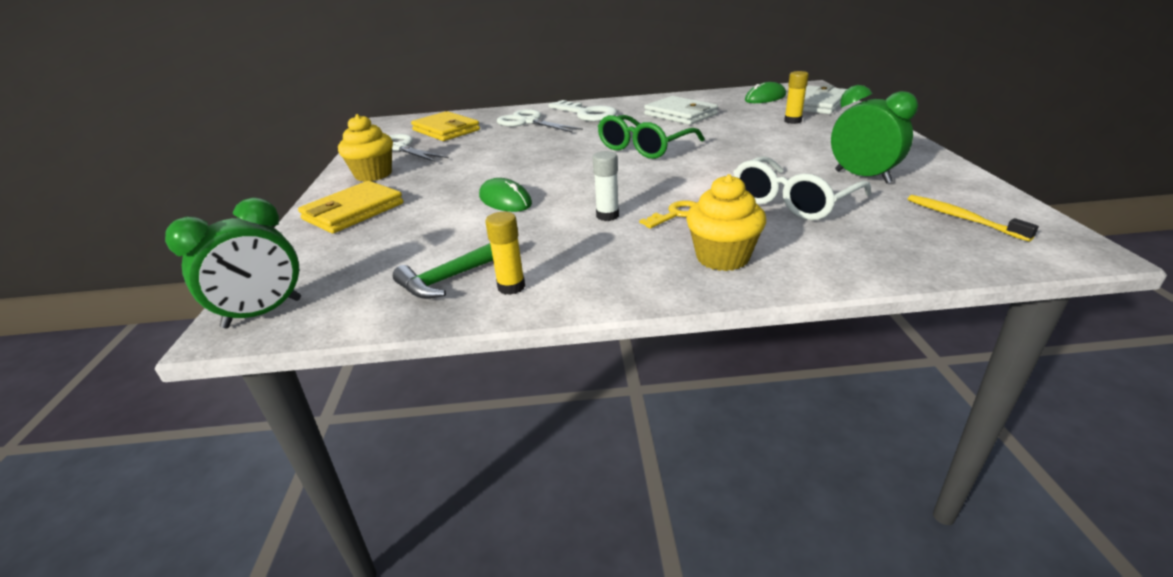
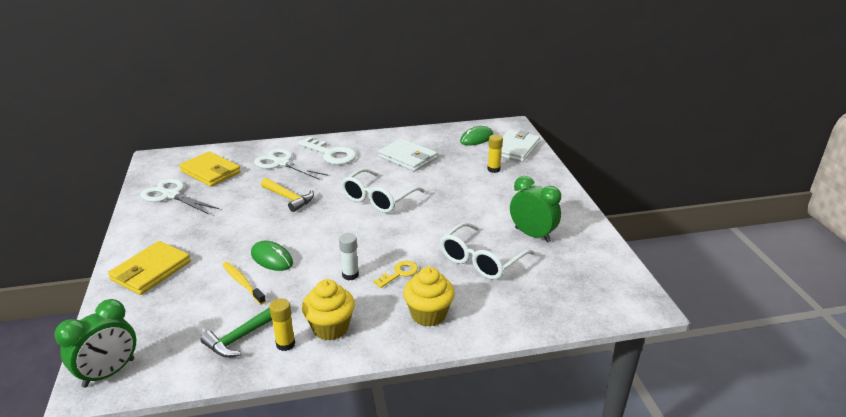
camera: 10 degrees left, 0 degrees up
yellow cupcake [338,114,393,182] -> yellow cupcake moved to [302,279,355,341]
green glasses [598,115,705,159] -> white glasses [341,168,425,213]
yellow toothbrush [908,195,1039,242] -> yellow toothbrush moved to [222,262,266,304]
none -> yellow hammer [261,178,314,212]

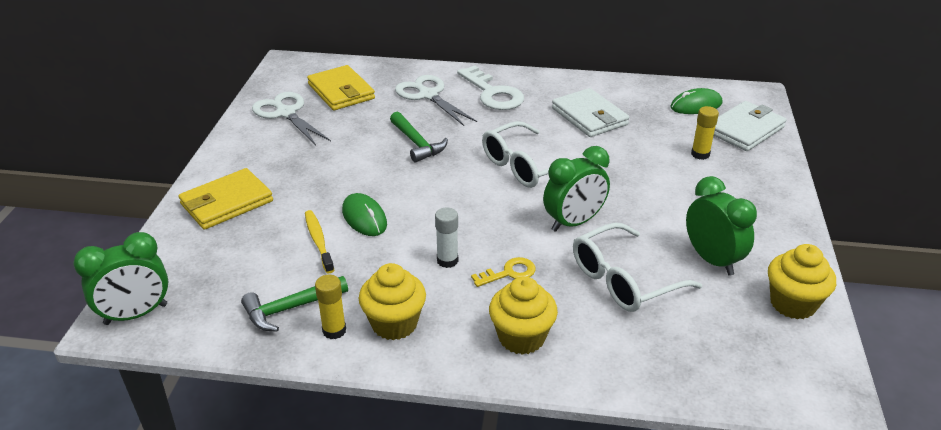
camera: 20 degrees right, 5 degrees up
yellow hammer [261,178,314,212] -> green hammer [390,112,448,163]
none -> green clock [543,146,610,232]
none -> yellow cupcake [768,244,836,319]

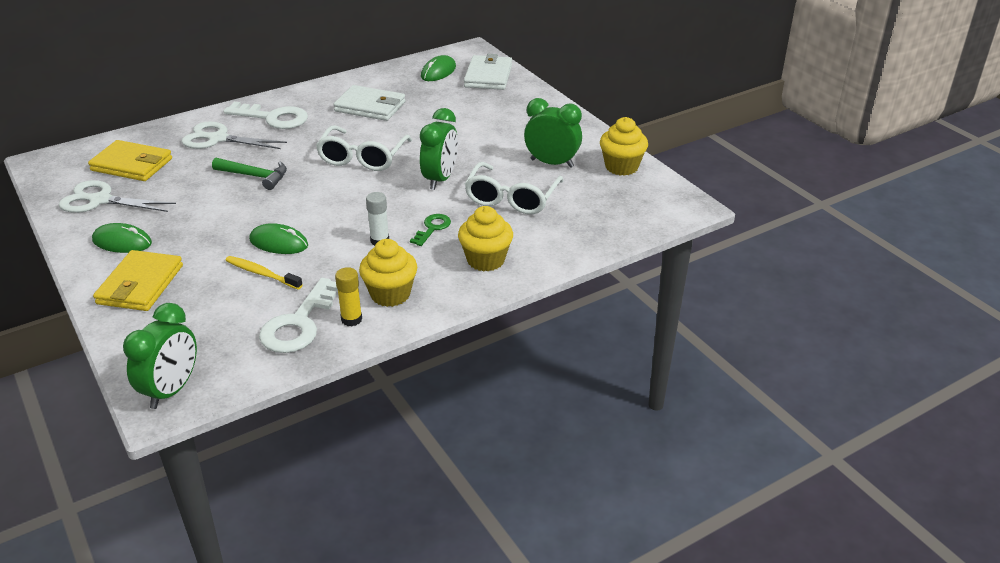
camera: 40 degrees left, 0 degrees up
green hammer [241,276,348,332] -> white key [259,278,338,353]
yellow key [471,257,536,287] -> green key [410,214,451,246]
yellow glue stick [691,106,719,160] -> none
none -> green mouse [92,223,152,253]

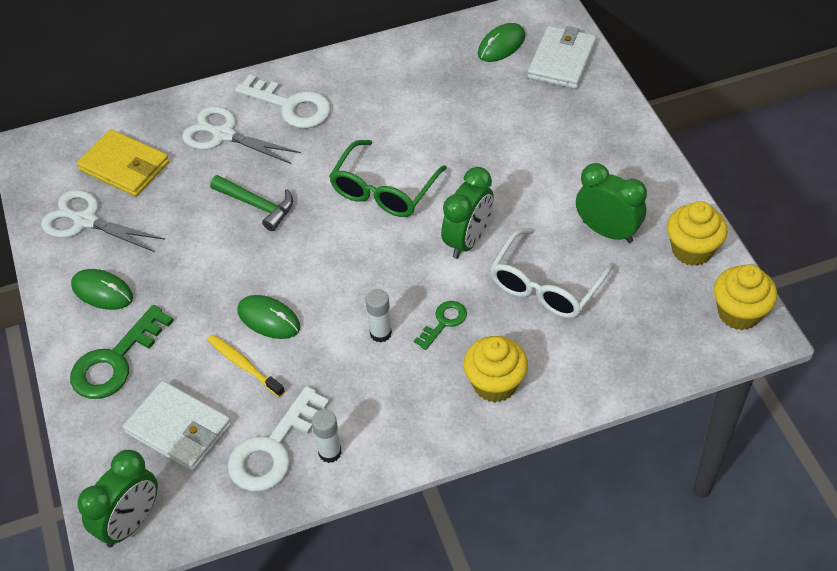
camera: 15 degrees right, 15 degrees up
yellow wallet [93,250,183,311] -> green key [70,305,174,399]
white glasses [316,125,412,171] -> green glasses [329,140,447,217]
white wallet [334,85,405,121] -> white wallet moved to [123,381,232,472]
yellow glue stick [335,267,362,326] -> white glue stick [311,409,342,463]
yellow cupcake [359,239,417,307] -> yellow cupcake moved to [714,264,777,330]

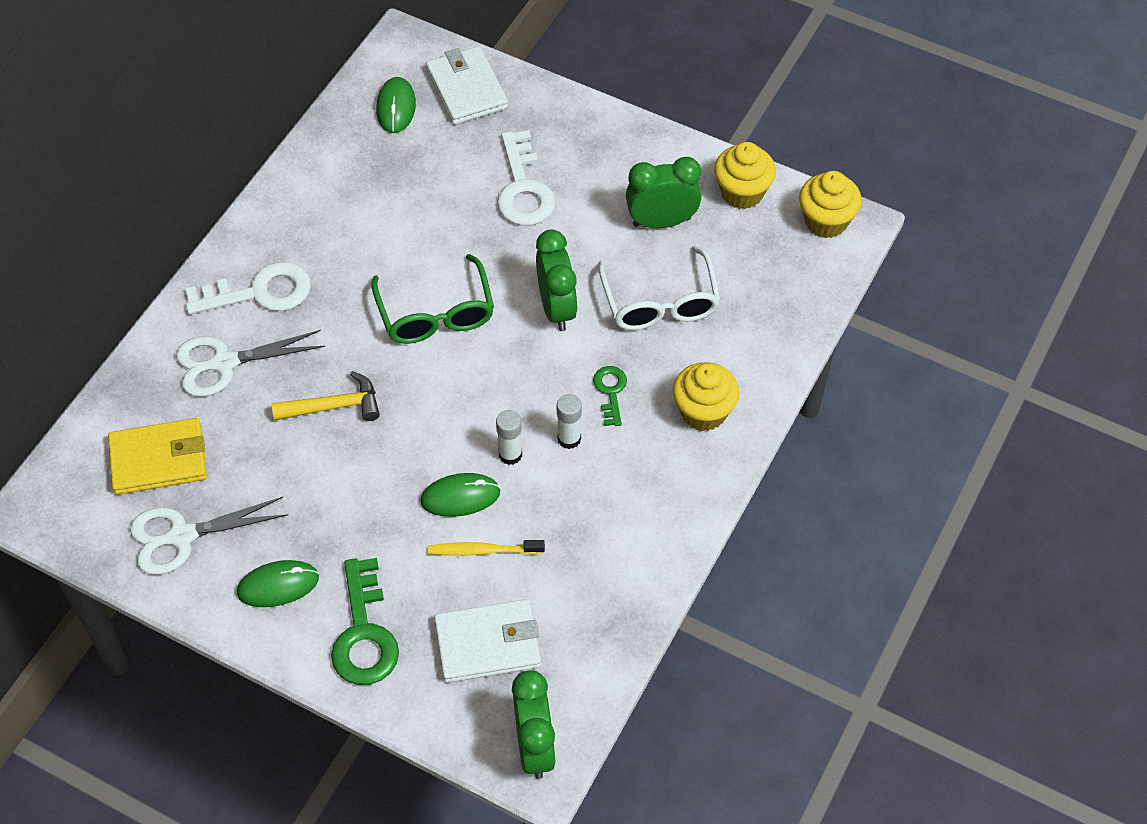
camera: 45 degrees left, 5 degrees up
green hammer [210,175,293,231] -> yellow hammer [272,371,380,421]
white key [228,386,330,492] -> white key moved to [497,130,555,226]
white glue stick [311,409,342,463] -> white glue stick moved to [496,410,522,465]

